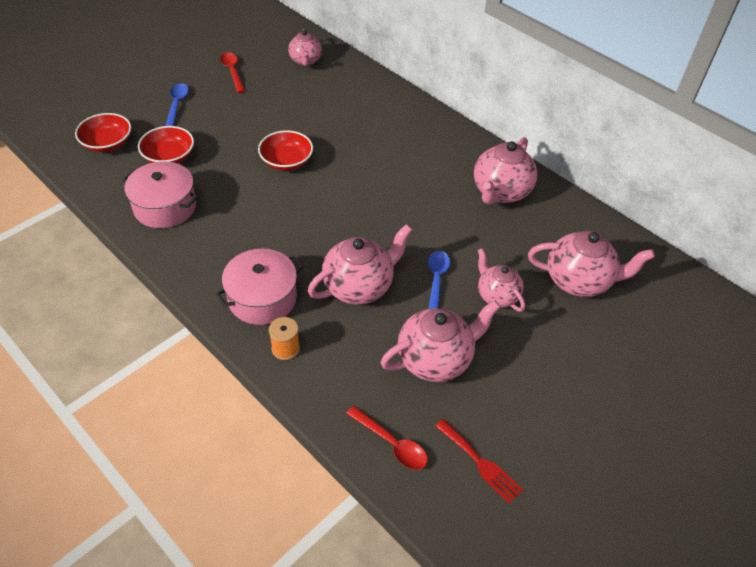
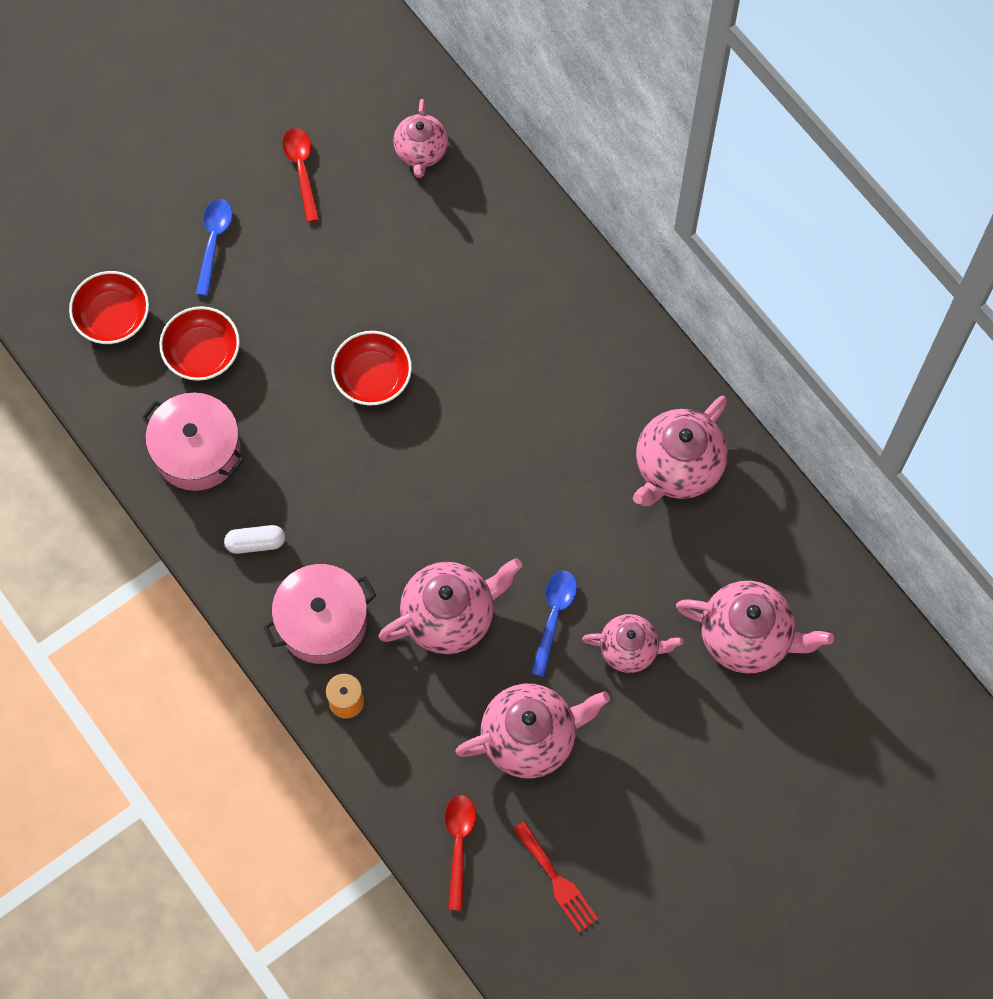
camera: 10 degrees right, 20 degrees up
red spoon [346,406,428,470] -> red spoon turned 135 degrees counterclockwise [445,795,476,910]
pink teapot [478,248,525,312] -> pink teapot turned 120 degrees clockwise [582,614,684,673]
none -> white capsule [224,525,285,554]

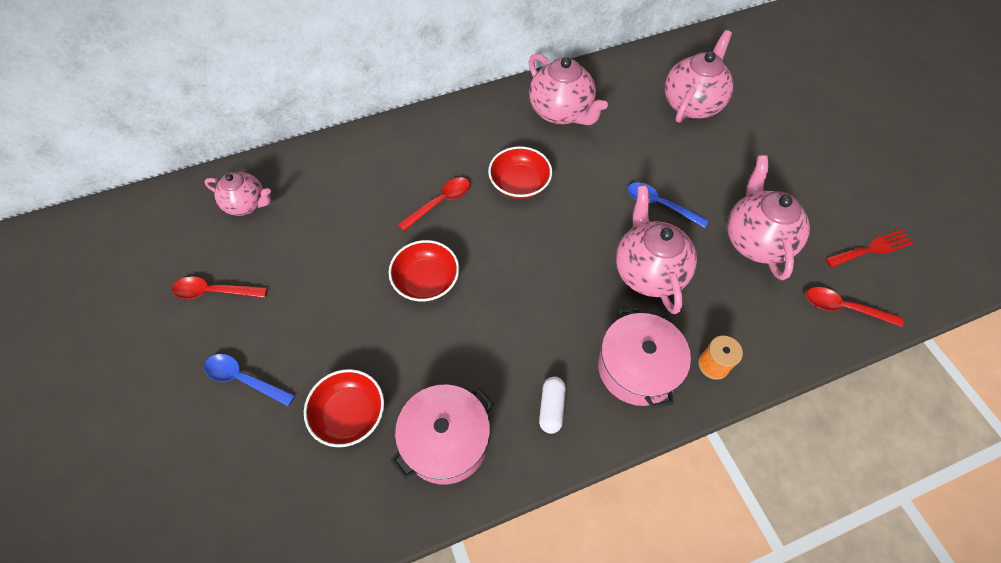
camera: 75 degrees left, 10 degrees down
red bowl [69,271,149,344] -> red bowl moved to [488,146,552,199]
pink teapot [582,614,684,673] -> none
none -> red spoon [398,177,470,231]

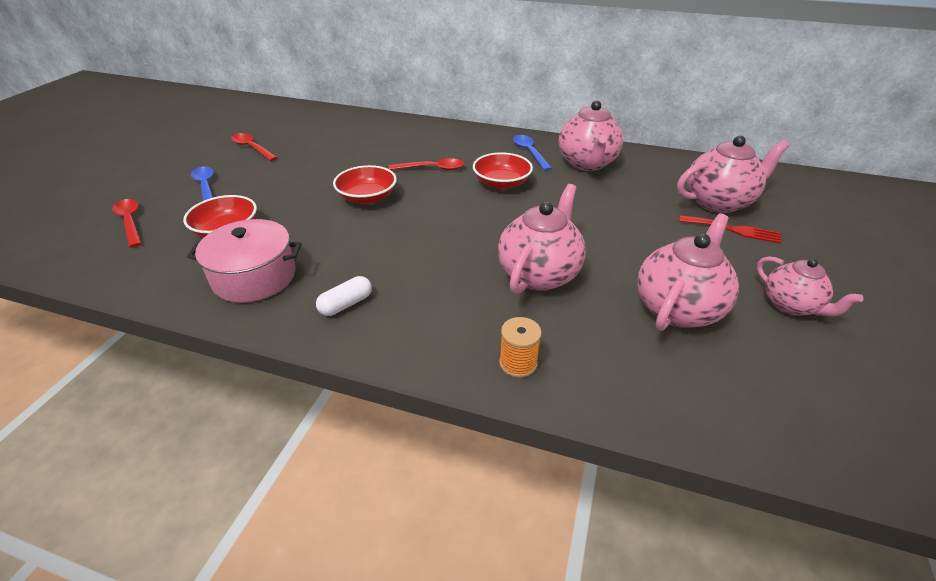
camera: 40 degrees right, 20 degrees down
pink teapot [204,172,271,216] -> pink teapot moved to [757,256,863,317]
pink pot [598,307,691,409] -> none
blue spoon [628,182,709,228] -> blue spoon moved to [513,135,552,171]
red spoon [806,287,904,327] -> red spoon moved to [112,199,142,248]
red fork [825,230,914,268] -> red fork moved to [679,215,782,244]

